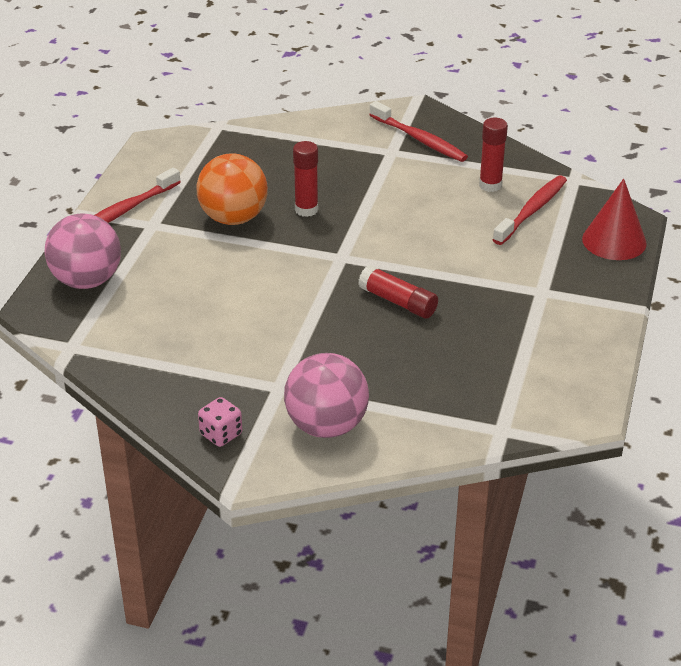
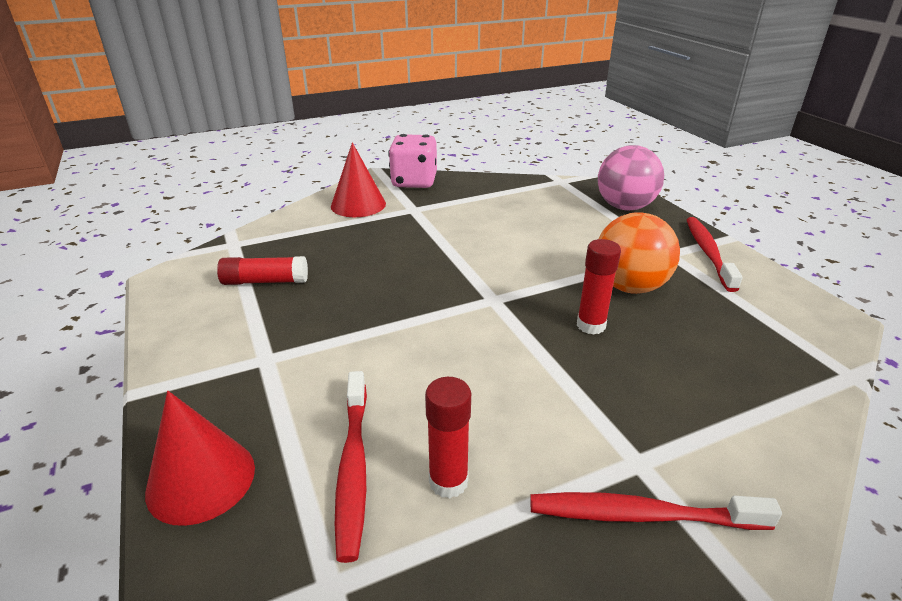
camera: 140 degrees right, 5 degrees down
pink dice [198,397,242,447] -> pink dice [388,134,437,188], size x1.86
pink ball [284,353,369,438] -> red cone [331,142,386,217]
red glue stick [358,265,438,319] -> red glue stick moved to [217,256,308,285]

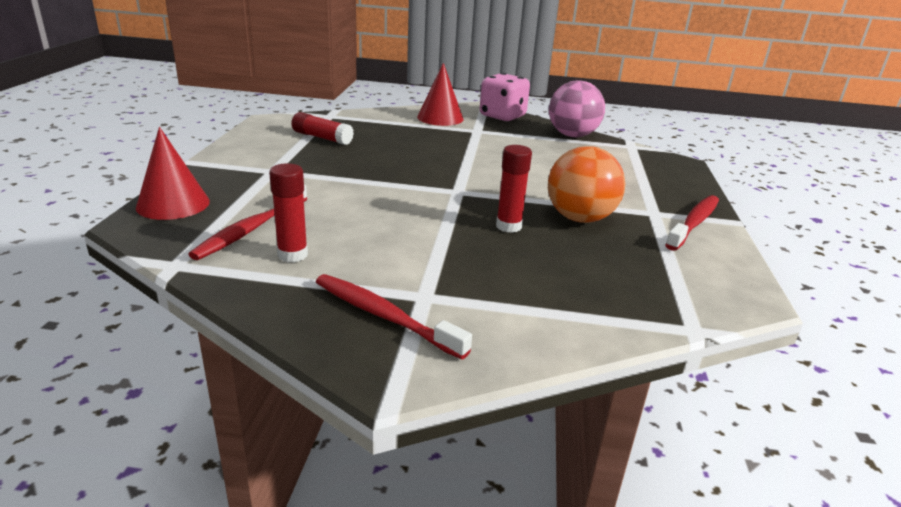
camera: 30 degrees right, 5 degrees down
pink ball [598,145,664,210] -> pink ball moved to [549,80,605,137]

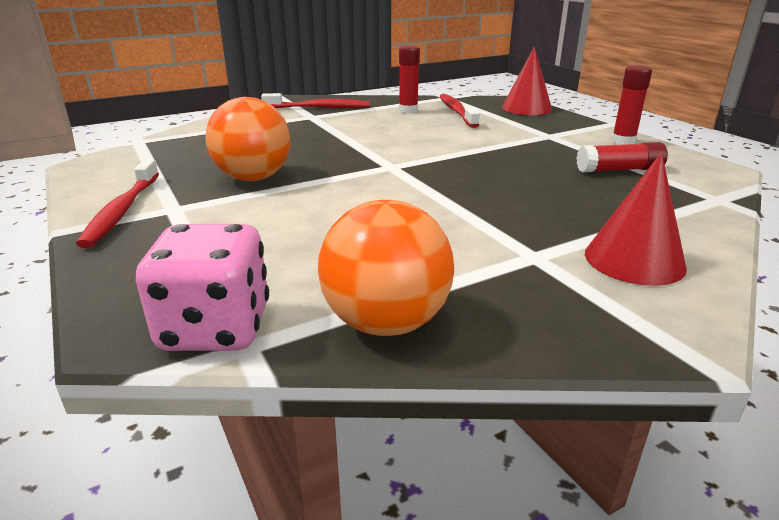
camera: 145 degrees right, 0 degrees up
pink dice [480,73,530,121] -> pink dice moved to [136,224,269,351]
red glue stick [496,145,532,233] -> red glue stick moved to [611,65,652,145]
pink ball [549,80,605,137] -> orange ball [318,200,454,336]

